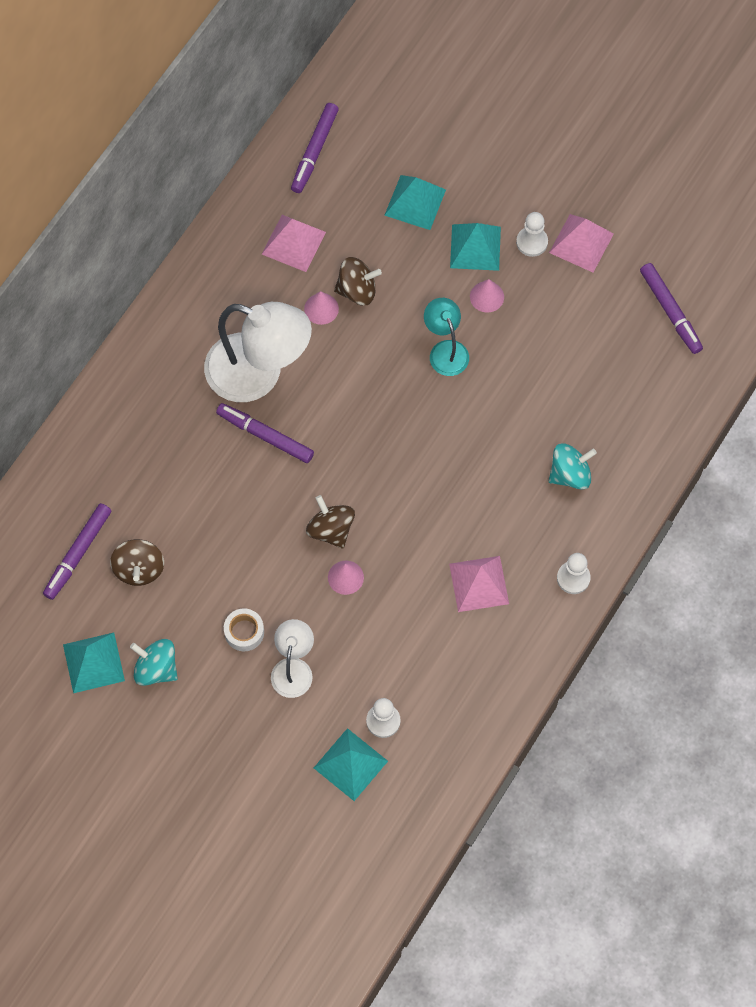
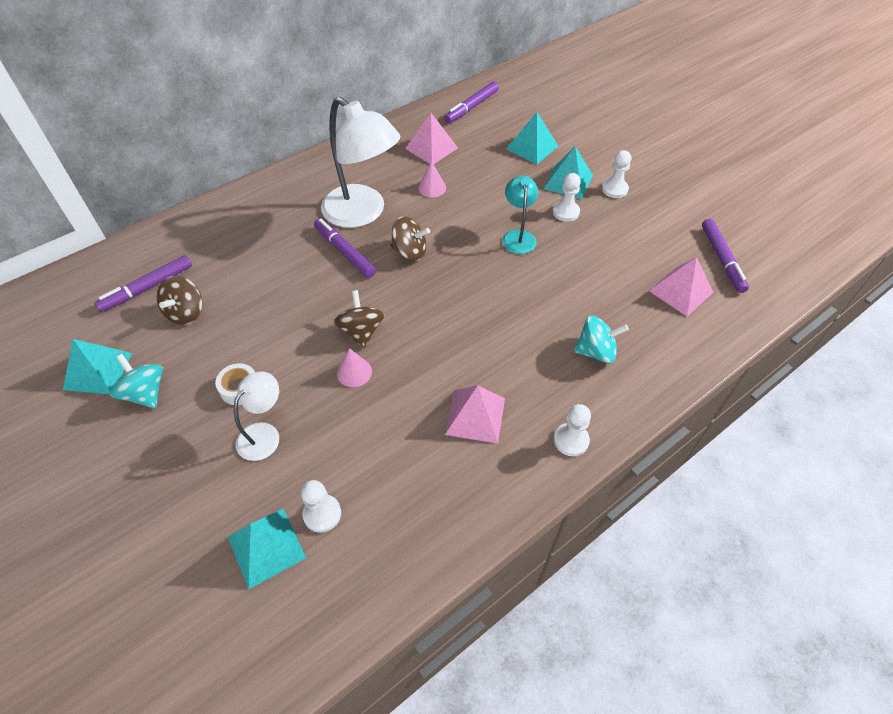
camera: 20 degrees right, 15 degrees down
brown spinning top [334,257,382,305] -> brown spinning top moved to [390,216,430,261]
pink cone [470,279,504,312] -> white pawn [553,173,581,222]
pink pyramid [549,214,614,272] -> pink pyramid moved to [649,257,714,316]

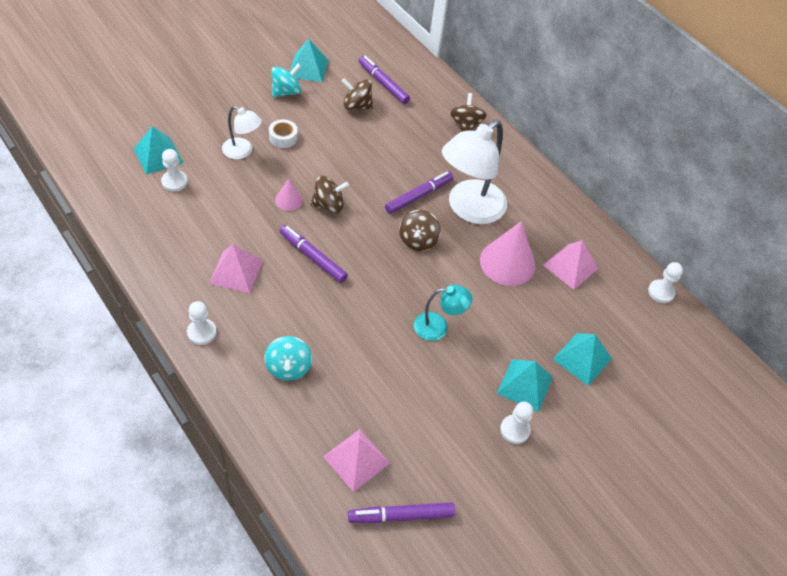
camera: 85 degrees right, 0 degrees up
pink cone [418,161,446,197] -> pink cone [480,221,535,286], size x2.00
purple marker [444,81,499,123] -> purple marker moved to [279,225,348,283]
white pawn [553,173,581,222] -> white pawn moved to [648,262,683,303]
none -> brown spinning top [450,93,487,132]

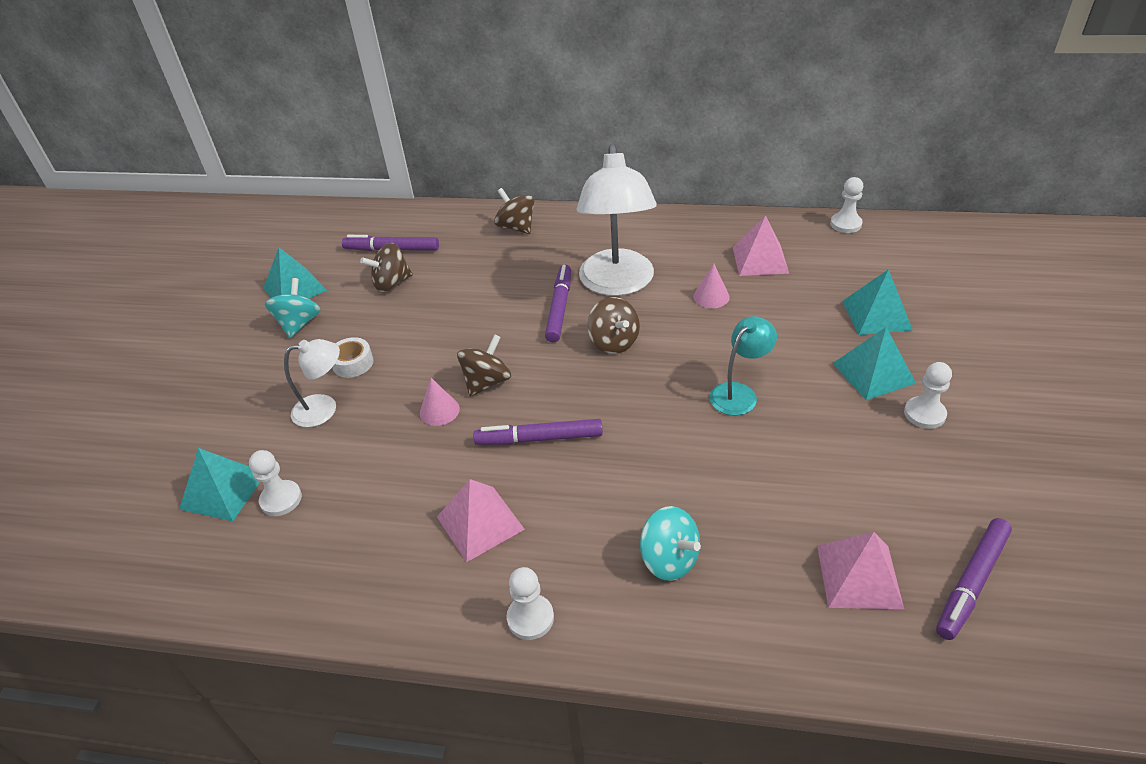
camera: 35 degrees left, 10 degrees down
pink cone [480,221,535,286] -> pink cone [694,264,730,308], size x0.50

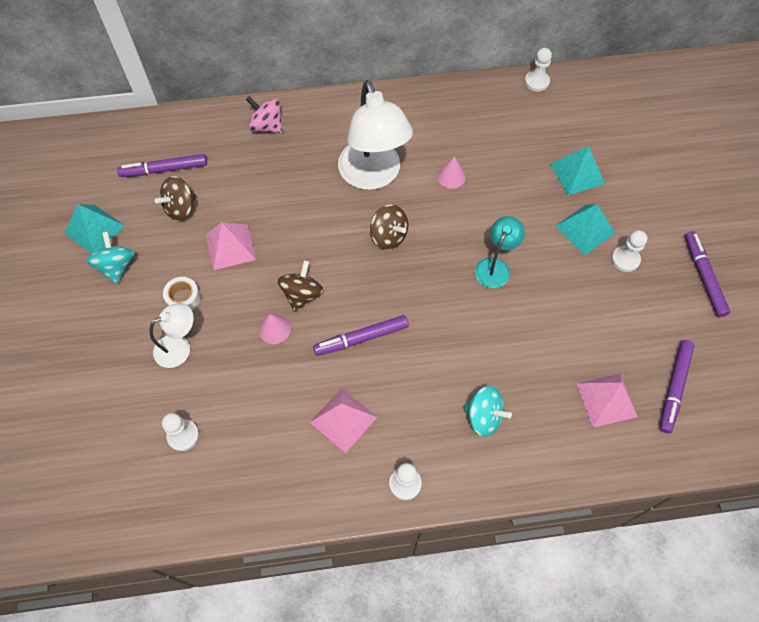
camera: 20 degrees left, 20 degrees up
turquoise pyramid [179,448,260,521] -> none
brown spinning top [494,188,534,234] -> pink spinning top [246,96,283,134]
purple marker [545,265,571,342] -> purple marker moved to [685,231,730,317]
pink pyramid [733,216,789,276] -> pink pyramid moved to [206,222,256,270]

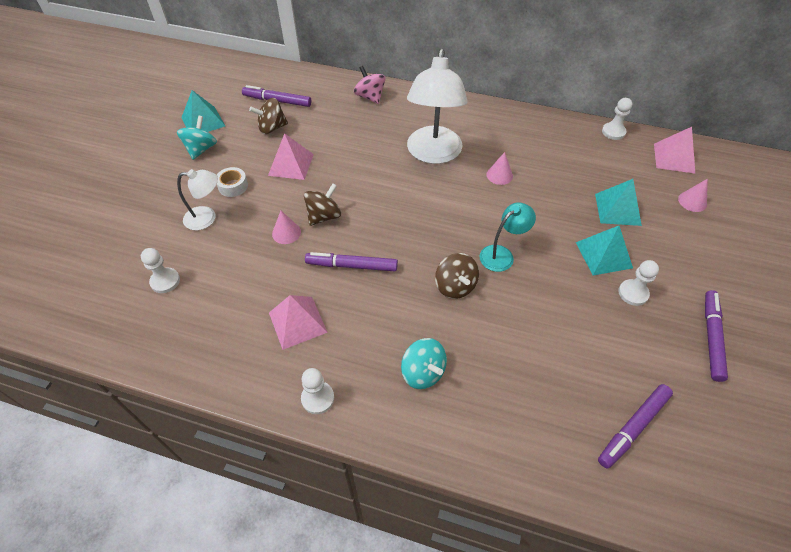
camera: 25 degrees right, 10 degrees down
brown spinning top [370,204,408,250] -> brown spinning top moved to [435,253,479,299]
pink pyramid [576,373,638,428] -> pink pyramid moved to [654,127,695,173]
none -> pink cone [678,179,708,212]

